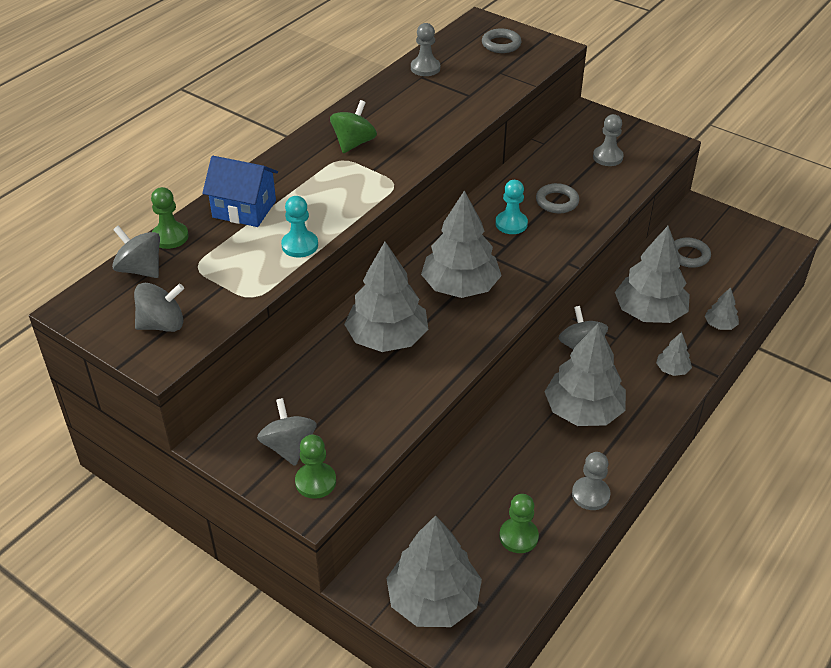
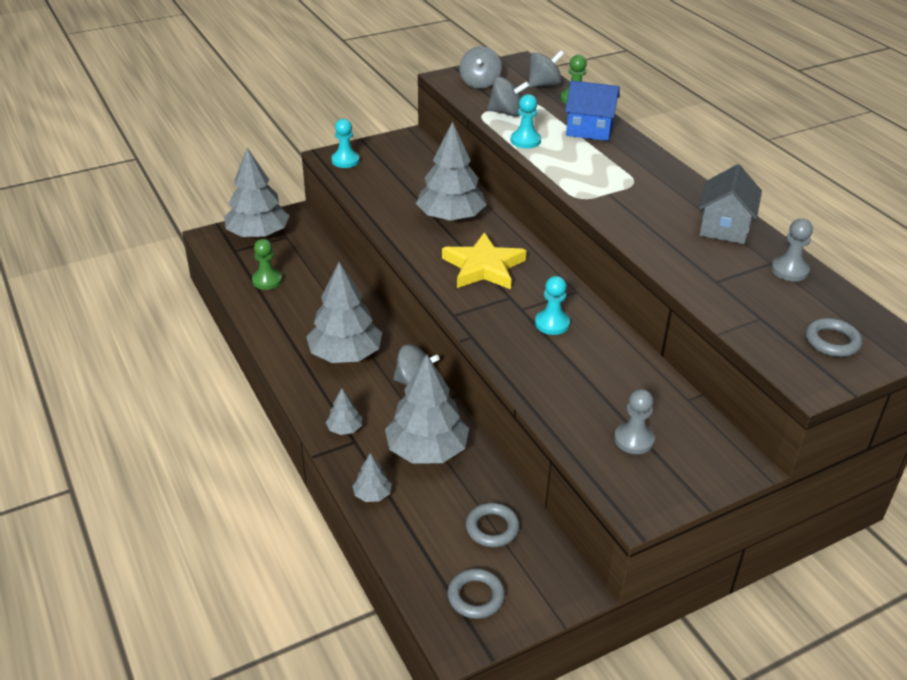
camera: 115 degrees right, 5 degrees down
blue house [202,156,278,227] -> blue house turned 60 degrees clockwise [565,80,619,141]
grey spinning top [257,398,317,466] -> grey spinning top moved to [487,77,529,117]
green pawn [295,435,336,499] -> turquoise pawn [331,119,360,168]
green spinning top [330,100,377,153] -> none
grey tree [421,190,502,298] -> yellow star [442,233,527,289]
grey ring [536,183,579,213] -> grey ring moved to [447,568,505,619]
grey pawn [572,452,610,510] -> none
none -> grey house [699,164,762,244]

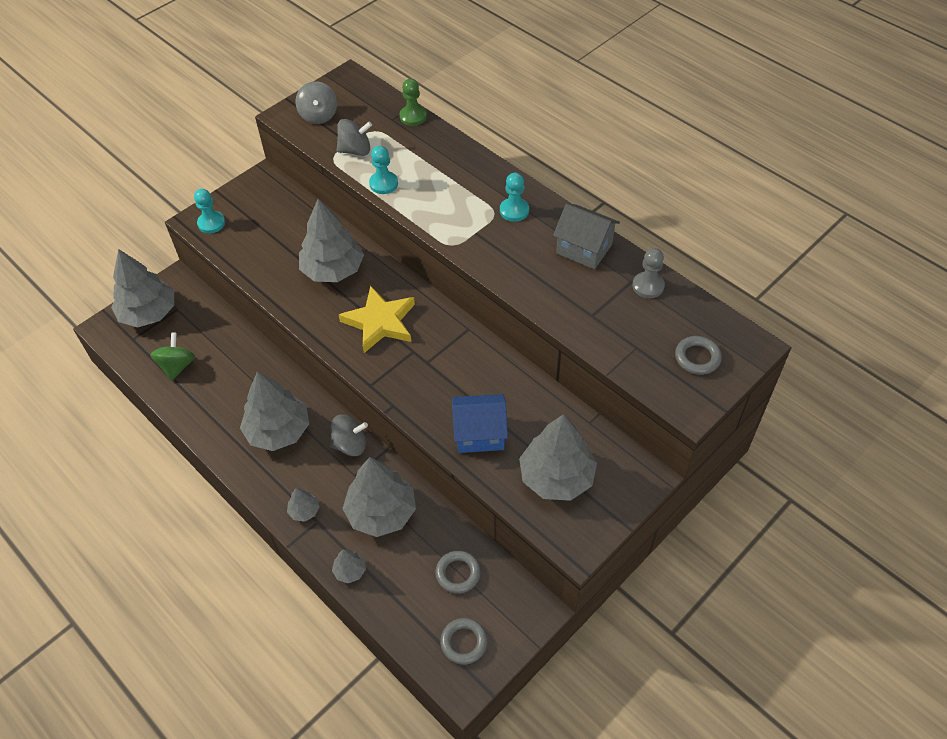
camera: 15 degrees left, 15 degrees up
green pawn [252,239,282,290] -> green spinning top [150,332,195,381]
grey spinning top [528,50,564,88] -> none
turquoise pawn [535,276,570,335] -> turquoise pawn moved to [500,173,529,222]
blue house [565,80,619,141] -> blue house moved to [452,394,508,453]
grey pawn [614,389,655,454] -> grey tree [519,414,597,501]
grey house [699,164,762,244] -> grey house turned 60 degrees counterclockwise [553,203,620,269]

